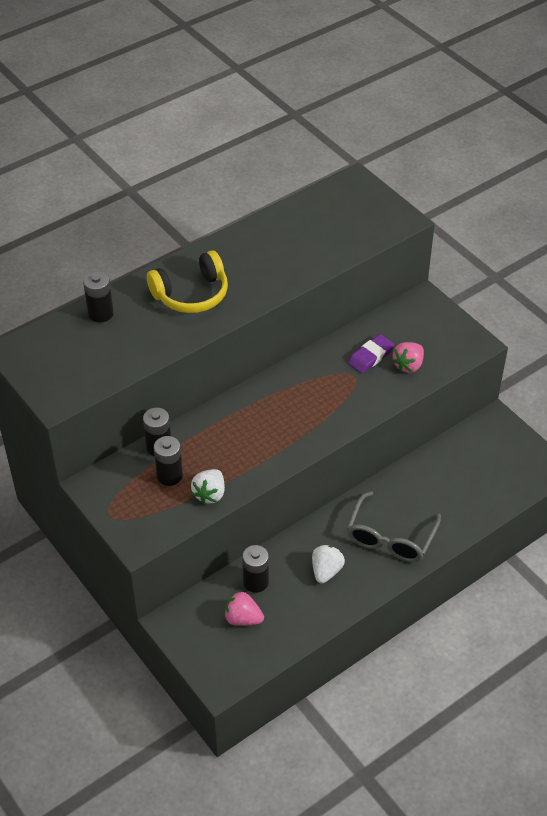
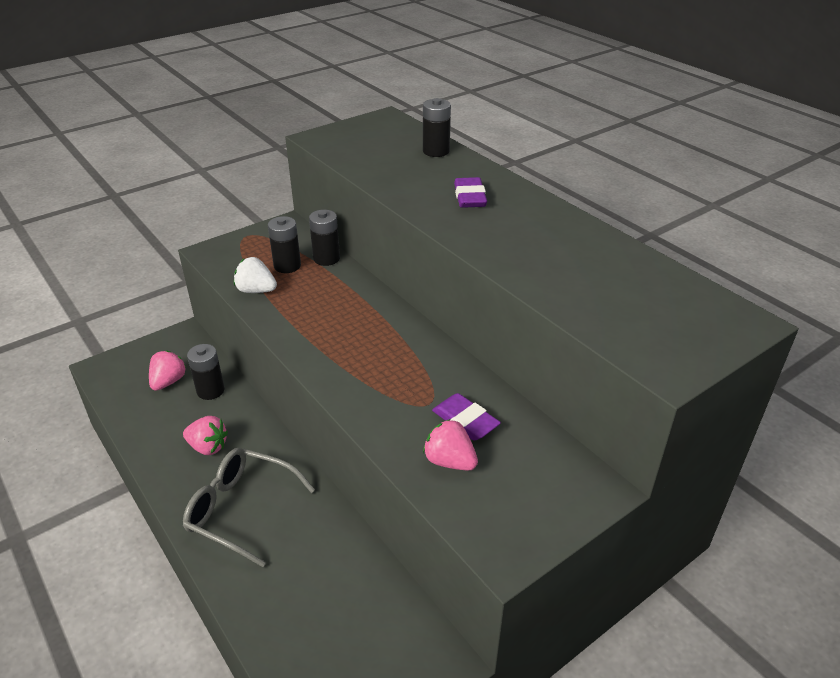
camera: 90 degrees right, 10 degrees down
yellow headphones [147,250,228,313] -> purple eraser [454,177,487,208]
white strawberry [312,545,345,583] -> pink strawberry [183,416,228,455]

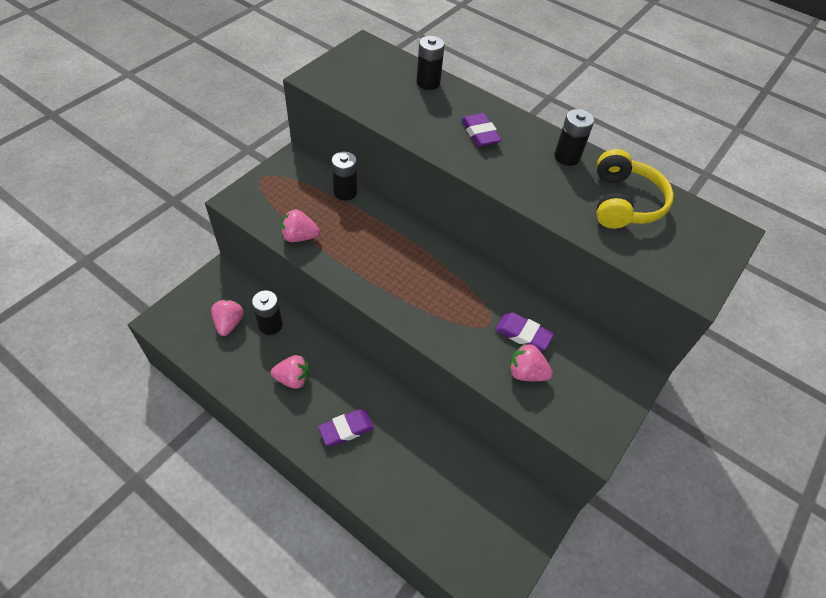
camera: 20 degrees left, 15 degrees up
grey glasses [183,448,315,567] -> purple eraser [318,409,374,446]
white strawberry [234,257,277,293] -> pink strawberry [281,209,320,242]
black battery [268,216,301,273] -> black battery moved to [554,109,594,166]
none -> yellow headphones [596,149,674,229]

